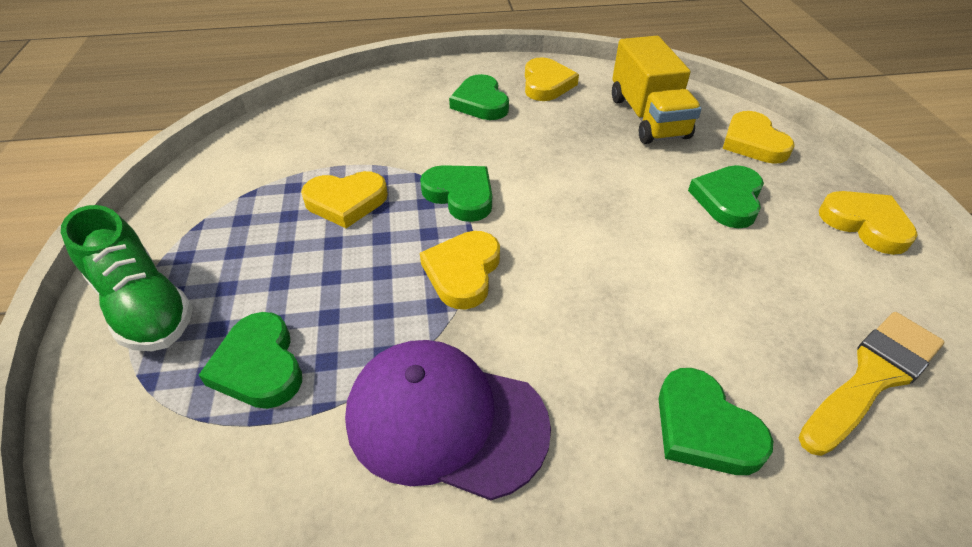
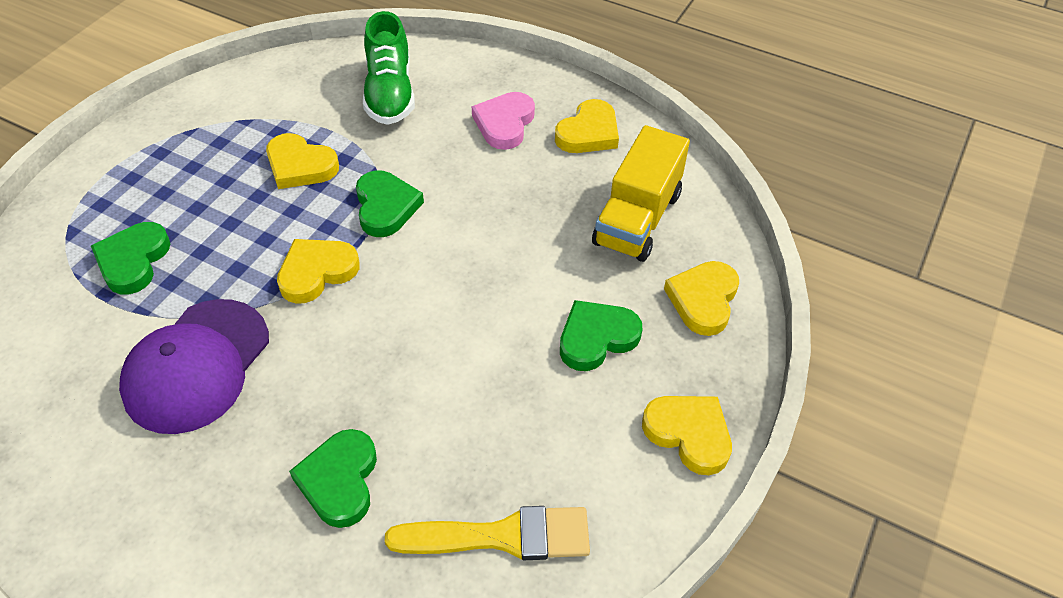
camera: 35 degrees right, 5 degrees up
green shoe [61,205,193,351] -> green shoe moved to [363,11,415,125]
purple cap [345,340,551,500] -> purple cap turned 120 degrees counterclockwise [119,299,269,434]
green heart [449,74,509,120] -> pink heart [472,92,535,150]
yellow heart [819,191,918,255] -> yellow heart turned 45 degrees counterclockwise [642,396,732,475]

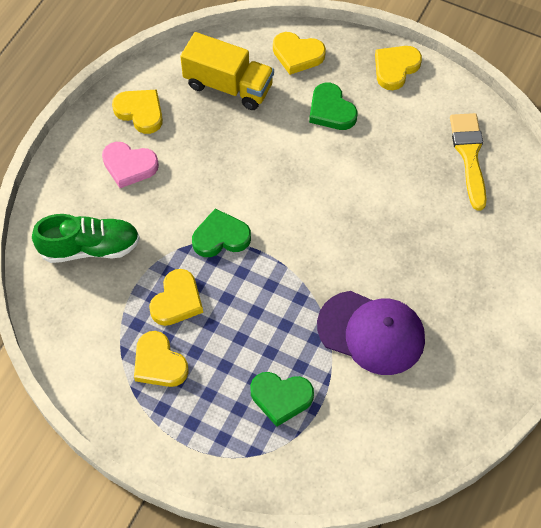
camera: 90 degrees left, 10 degrees up
yellow heart [277,239,360,304] -> yellow heart moved to [134,331,189,387]
green heart [289,429,377,528] -> none

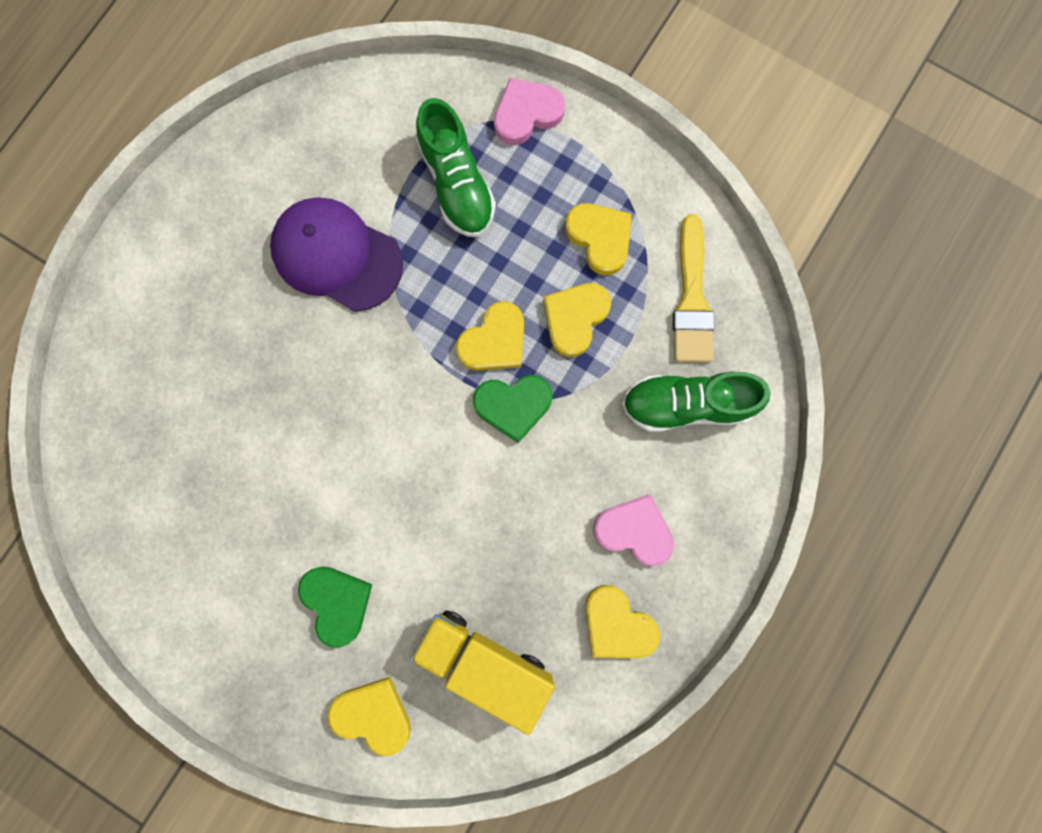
camera: 175 degrees left, 20 degrees up
green heart [250,372,314,427] -> green shoe [416,98,496,237]
yellow heart [375,46,422,90] -> yellow heart moved to [456,301,524,371]
yellow brush [450,113,487,211] -> yellow brush moved to [673,214,714,362]
none -> pink heart [494,78,565,145]

